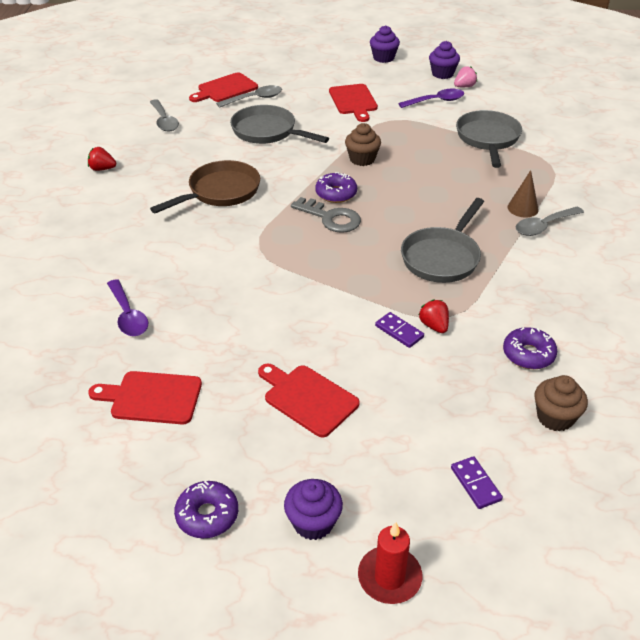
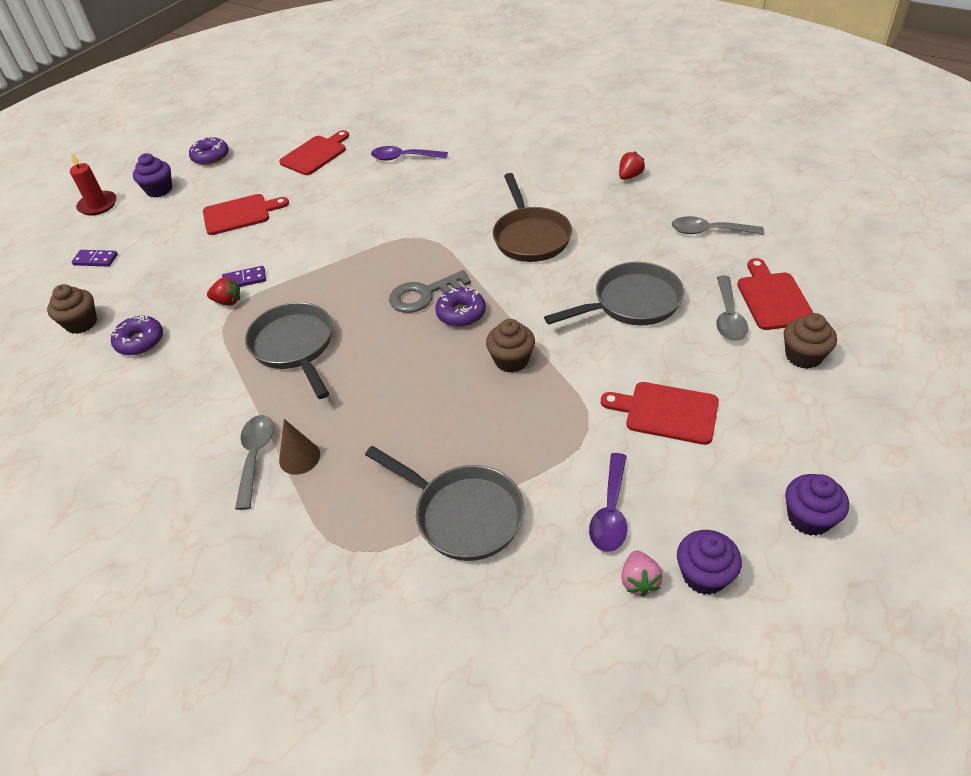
camera: 125 degrees right, 5 degrees up
none -> brown cupcake [784,313,837,369]

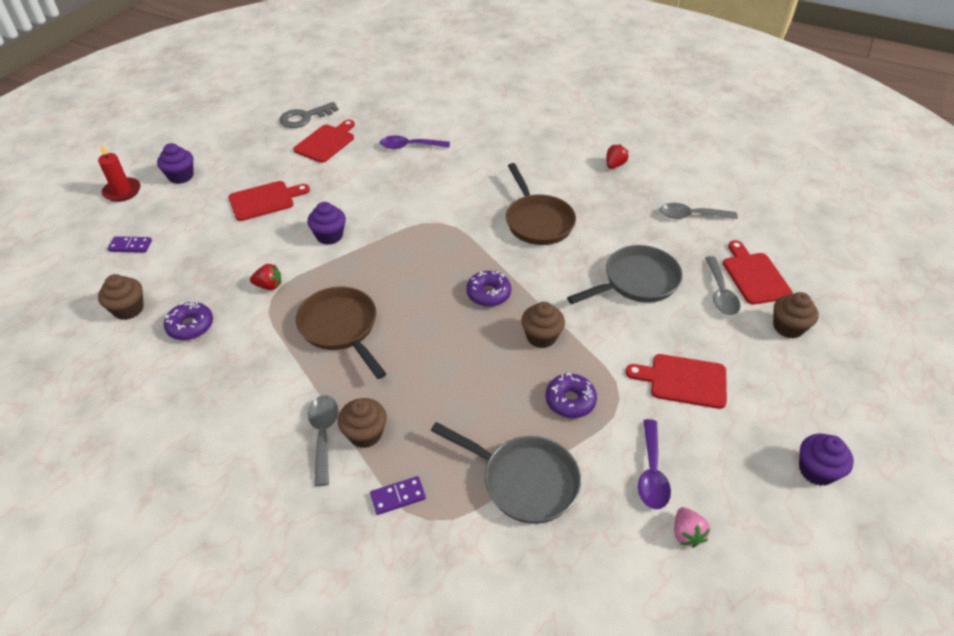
camera: 10 degrees left, 0 degrees up
purple donut [189,136,229,165] -> purple donut moved to [545,373,597,418]
purple domino [222,266,266,287] -> purple domino moved to [370,476,426,515]
grey pan [245,302,333,399] -> brown pan [296,287,387,379]
brown cone [279,419,320,475] -> brown cupcake [338,398,387,448]
grey key [389,270,471,313] -> grey key moved to [279,102,339,128]
purple cupcake [677,530,742,595] -> purple cupcake moved to [307,202,346,245]

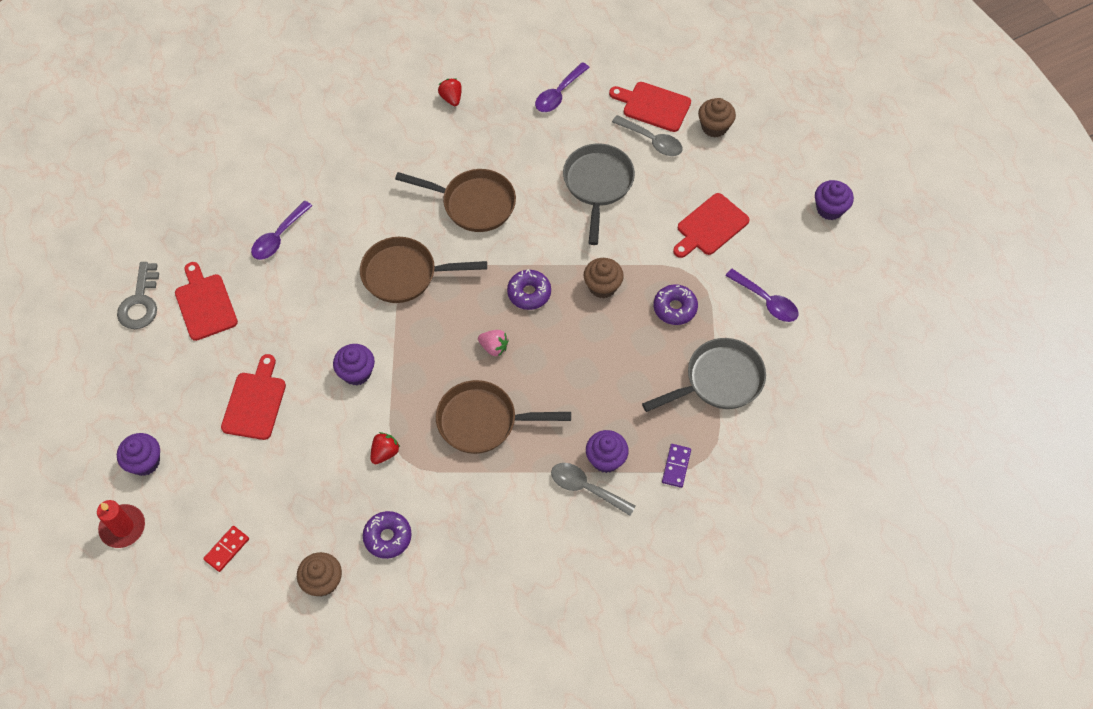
camera: 55 degrees left, 15 degrees up
purple domino [108,236,152,253] -> red domino [203,526,249,572]
brown cupcake [338,398,387,448] -> purple cupcake [586,430,629,473]
grey spoon [660,203,738,219] -> purple spoon [535,62,590,112]
pink strawberry [674,507,710,548] -> pink strawberry moved to [478,330,509,357]
none -> brown pan [360,237,487,303]

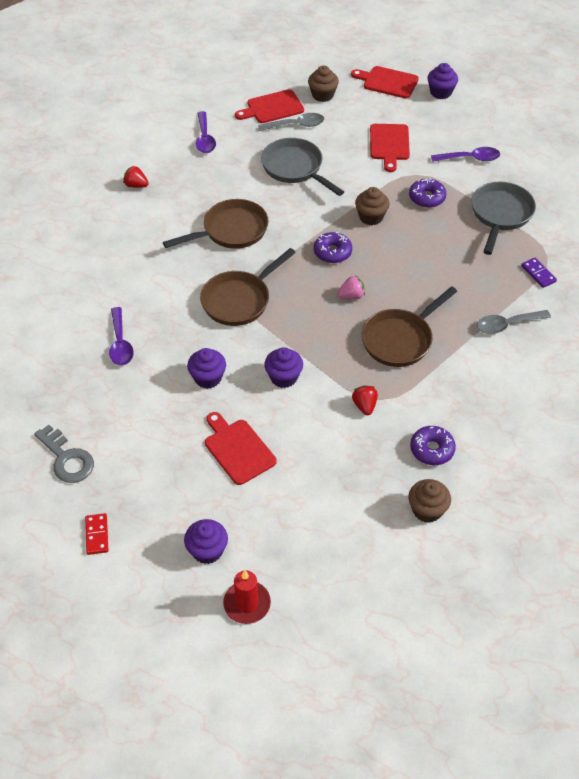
camera: 45 degrees left, 10 degrees down
red cutting board [175,262,238,341] -> red cutting board moved to [351,66,419,98]
red domino [203,526,249,572] -> red domino moved to [85,513,108,555]
purple cupcake [586,430,629,473] -> purple cupcake moved to [187,348,226,389]

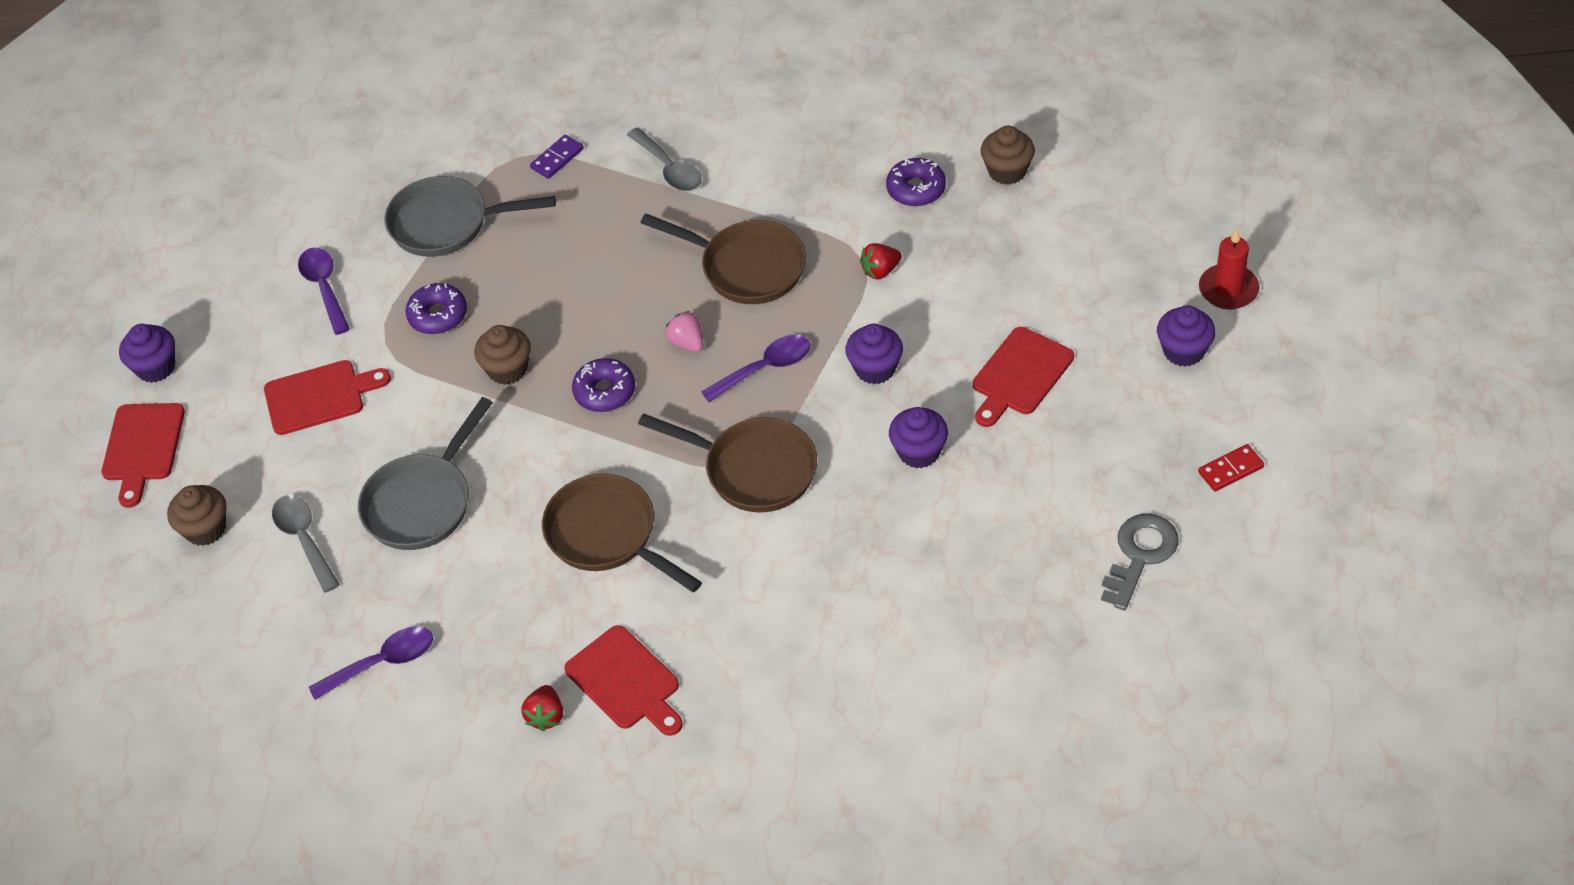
camera: 105 degrees left, 0 degrees up
purple spoon [109,307,134,365] -> purple spoon moved to [701,335,811,402]
red cutting board [235,89,304,123] -> red cutting board moved to [564,625,683,736]

